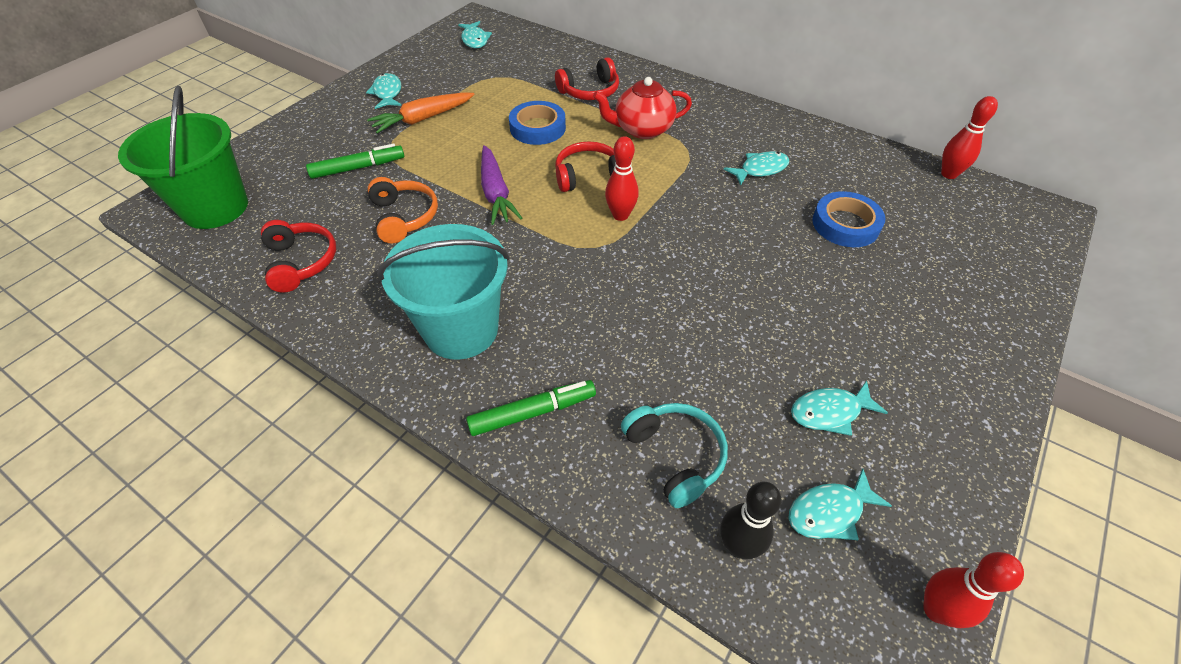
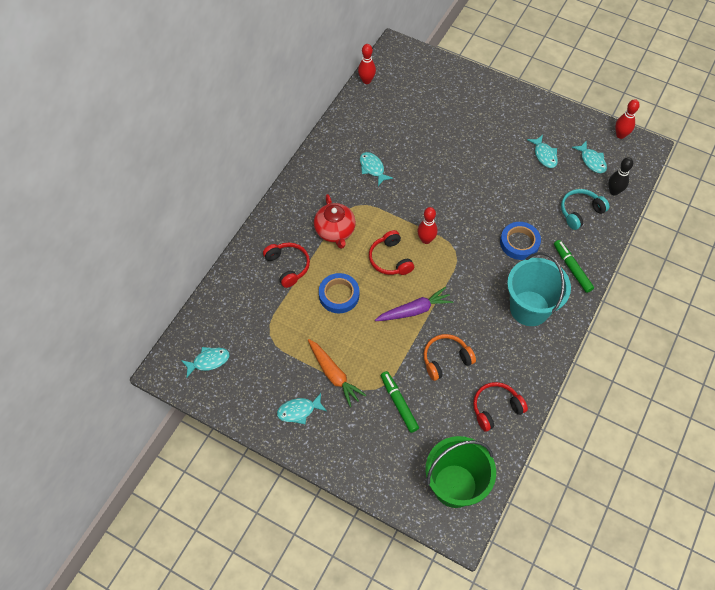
camera: 95 degrees left, 10 degrees up
blue tape [812,191,885,247] -> blue tape moved to [500,222,541,260]

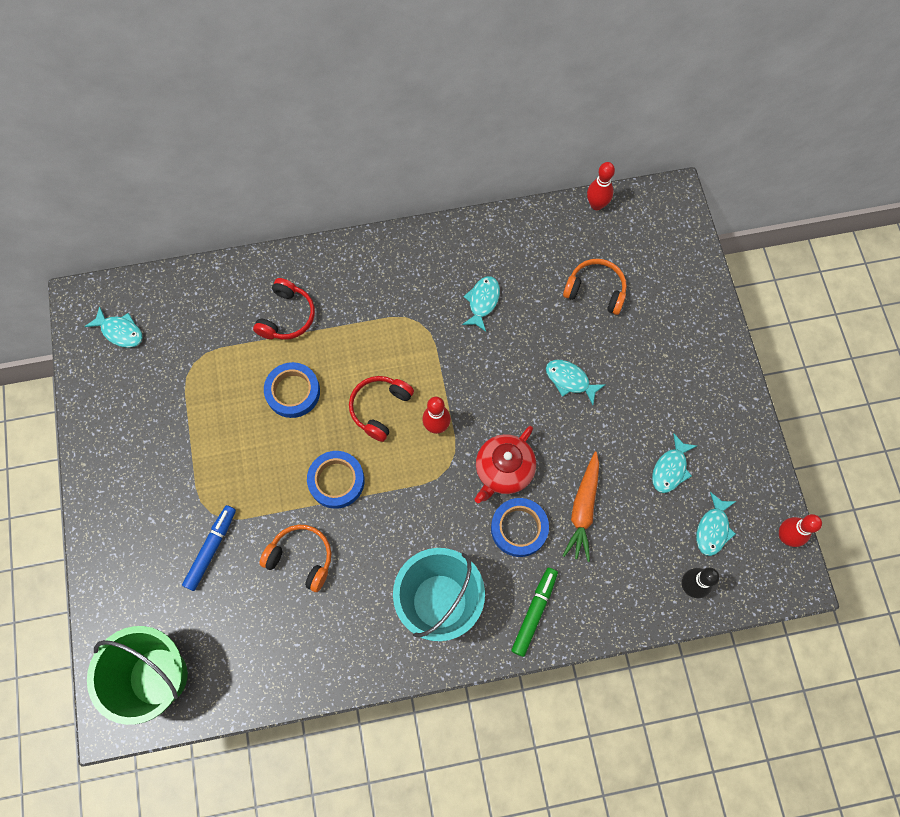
camera: 50 degrees right, 10 degrees up
turquoise fish [277,393,327,424] -> turquoise fish moved to [546,360,606,405]
orange carrot [308,339,366,407] -> orange carrot moved to [563,452,599,562]
red teapot [314,194,356,249] -> red teapot moved to [475,426,536,503]
purple carrot [375,287,453,321] -> blue tape [307,451,365,509]
green marker [381,371,419,433] -> blue marker [182,505,236,591]
red headphones [473,382,528,432] -> none
turquoise headphones [561,189,609,230] -> none
none -> orange headphones [563,259,627,315]

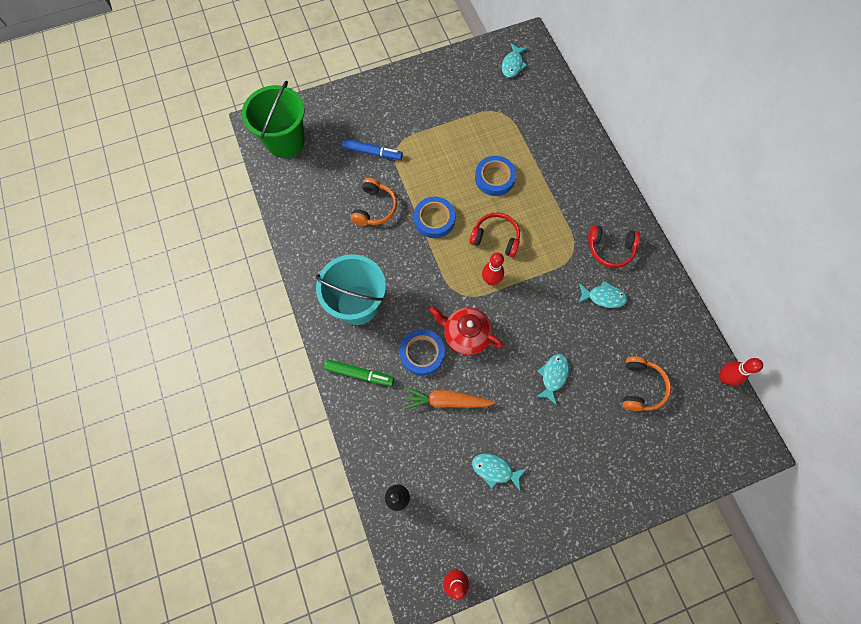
camera: 80 degrees right, 0 degrees up
red headphones [253,278,315,340] -> red headphones moved to [588,225,640,268]
turquoise fish [696,492,736,556] -> none

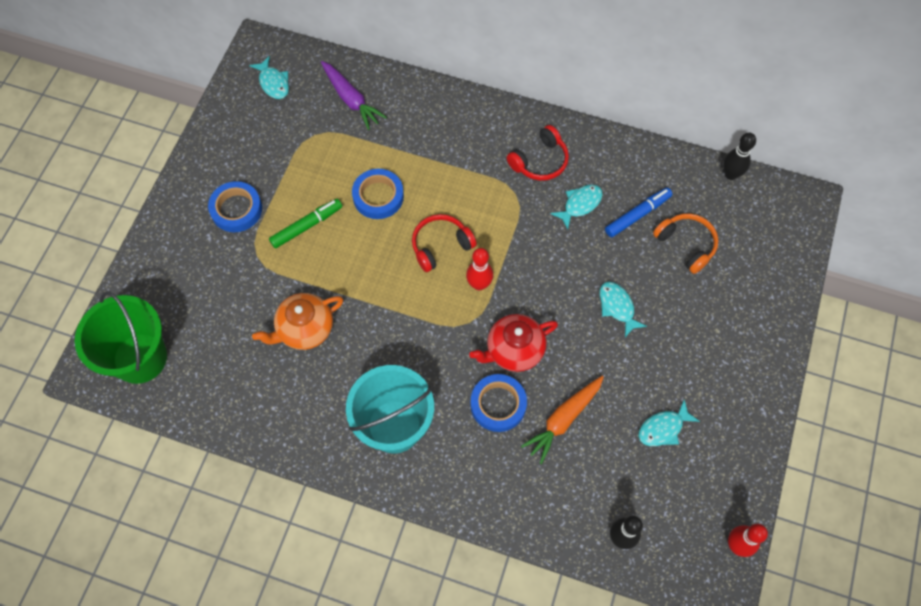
camera: 50 degrees left, 5 degrees down
green marker [324,360,394,386] -> green marker moved to [269,199,342,248]
blue marker [342,139,403,160] -> blue marker moved to [605,187,672,237]
orange headphones [351,178,397,226] -> orange teapot [252,293,343,350]
blue tape [414,197,455,238] -> blue tape moved to [208,181,262,232]
red bowling pin [719,358,763,385] -> black bowling pin [723,133,756,180]
none -> purple carrot [321,61,387,130]

